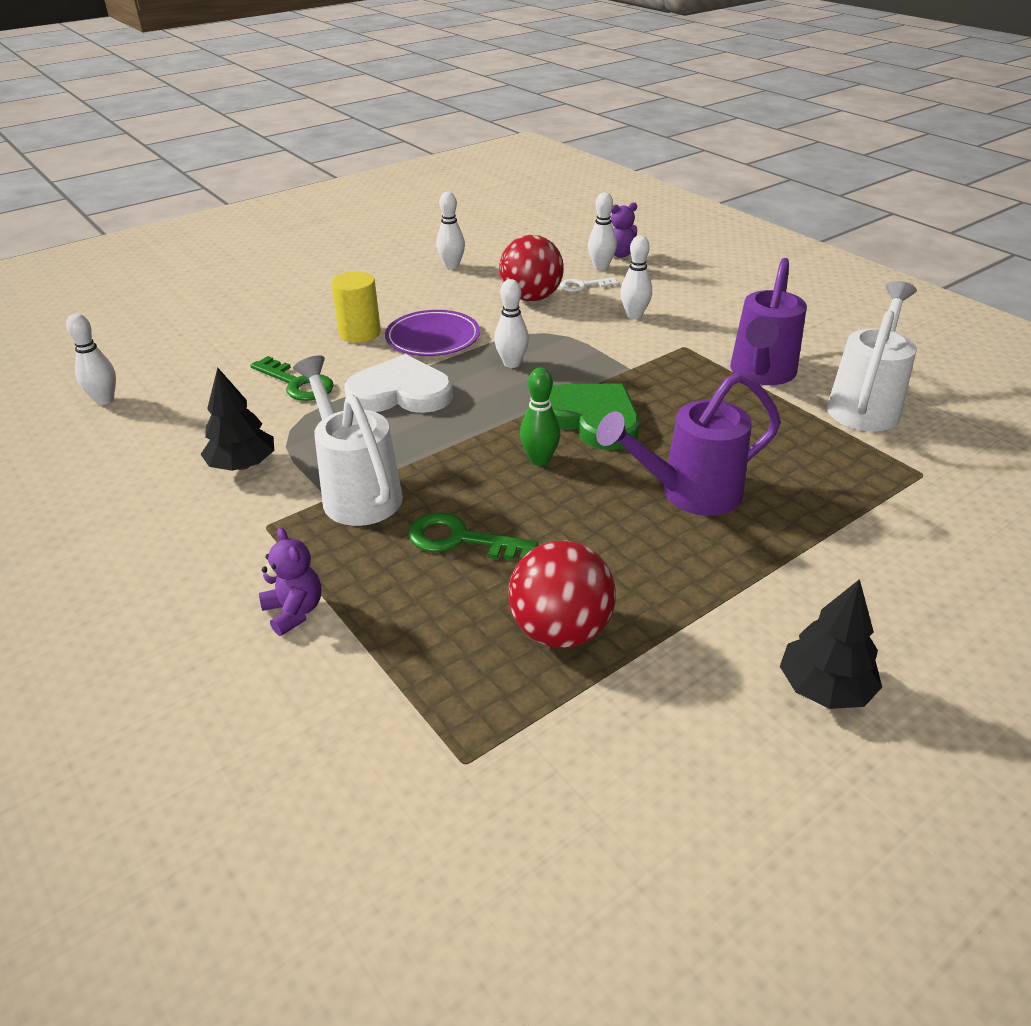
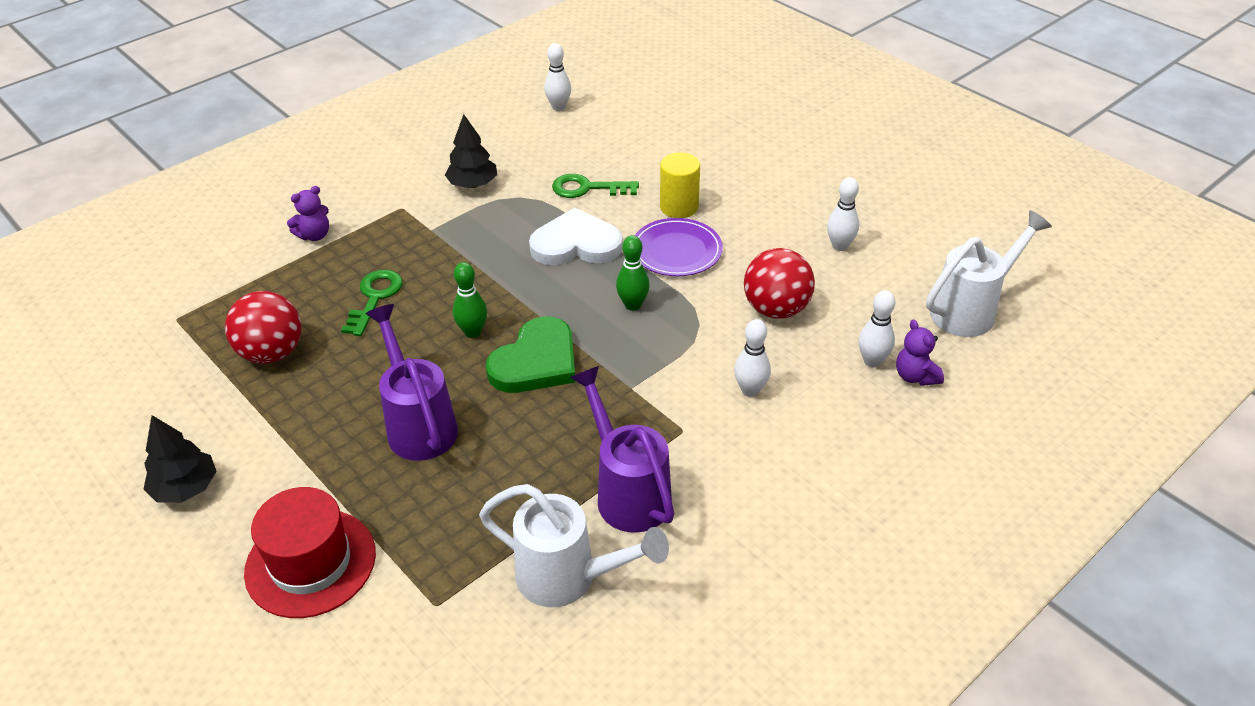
camera: 85 degrees right, 5 degrees up
green key [250,356,334,401] -> green key turned 60 degrees clockwise [552,174,639,198]
white watering can [293,355,403,526] -> white watering can moved to [926,210,1052,337]
white heart [344,354,453,413] -> white heart turned 90 degrees counterclockwise [529,208,623,265]
white bowling pin [494,279,529,368] -> green bowling pin [616,235,650,311]
white key [560,277,618,292] -> none
purple watering can [730,258,807,385] -> purple watering can turned 45 degrees clockwise [570,366,674,533]
none -> red hat [244,487,376,618]

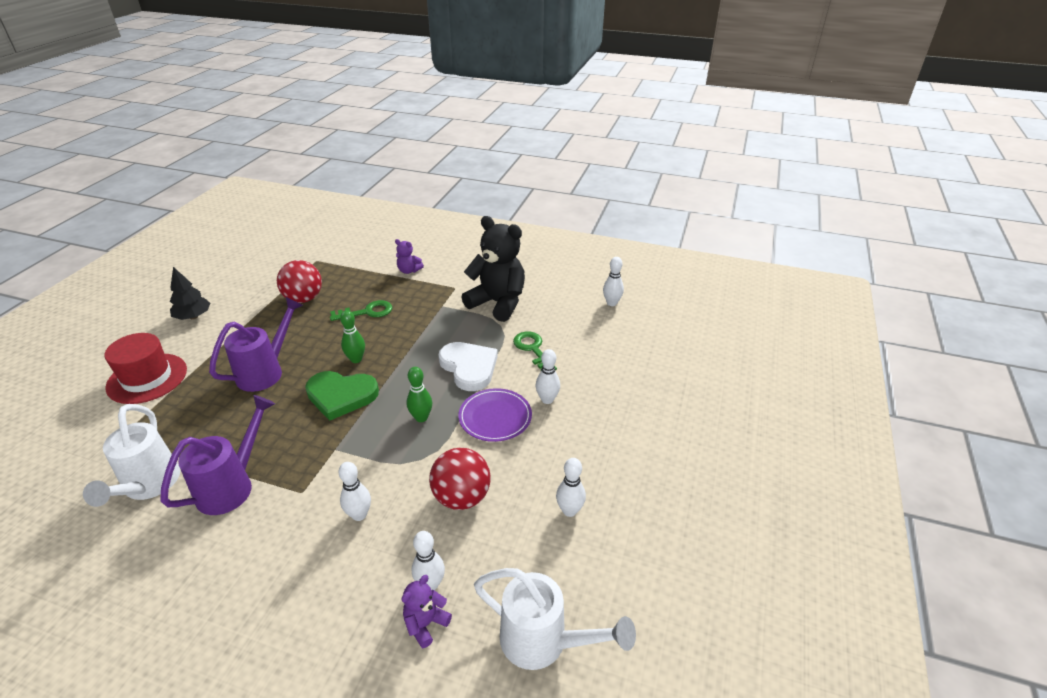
camera: 60 degrees right, 5 degrees down
black tree [445,114,497,188] -> black teddy bear [461,216,525,322]
yellow cylinder [660,153,700,218] -> white bowling pin [536,349,560,404]

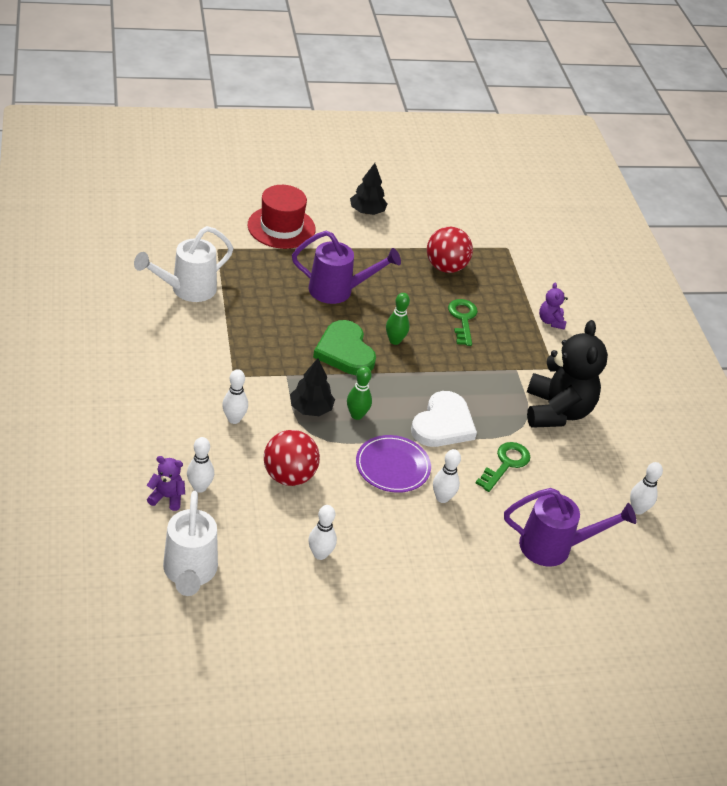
camera: 55 degrees right, 5 degrees up
purple watering can [160,395,275,515] -> purple watering can moved to [504,488,637,567]
green key [330,300,392,321] -> green key turned 135 degrees counterclockwise [448,299,478,346]
none -> black tree [290,358,335,416]

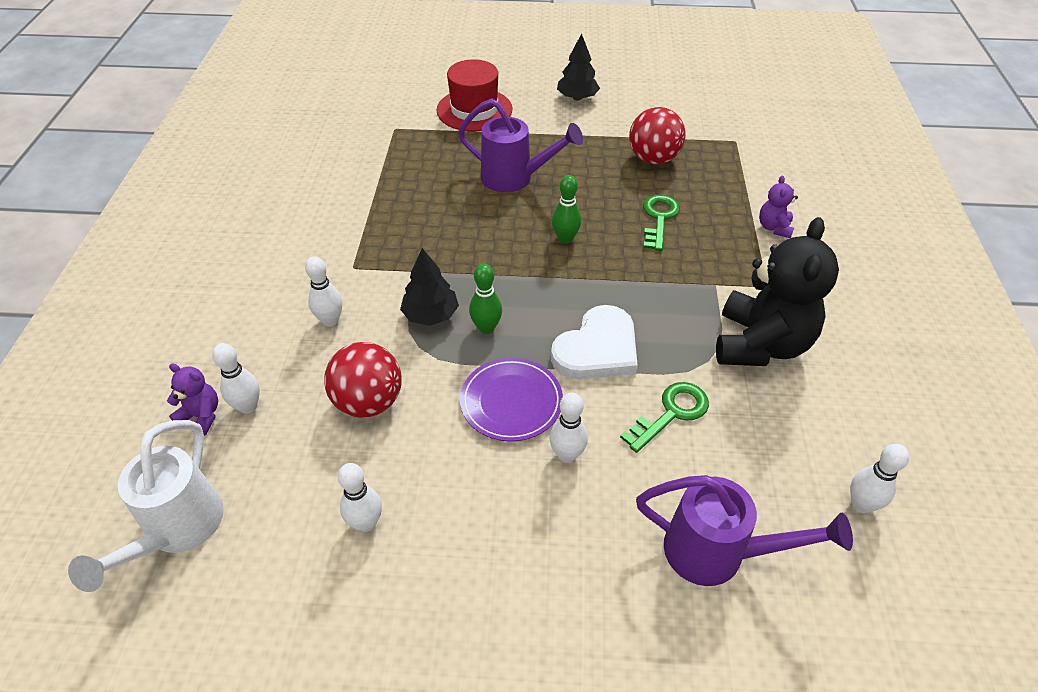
camera: 20 degrees right, 5 degrees up
white watering can [134,226,233,302] -> none
green heart [313,320,376,375] -> none

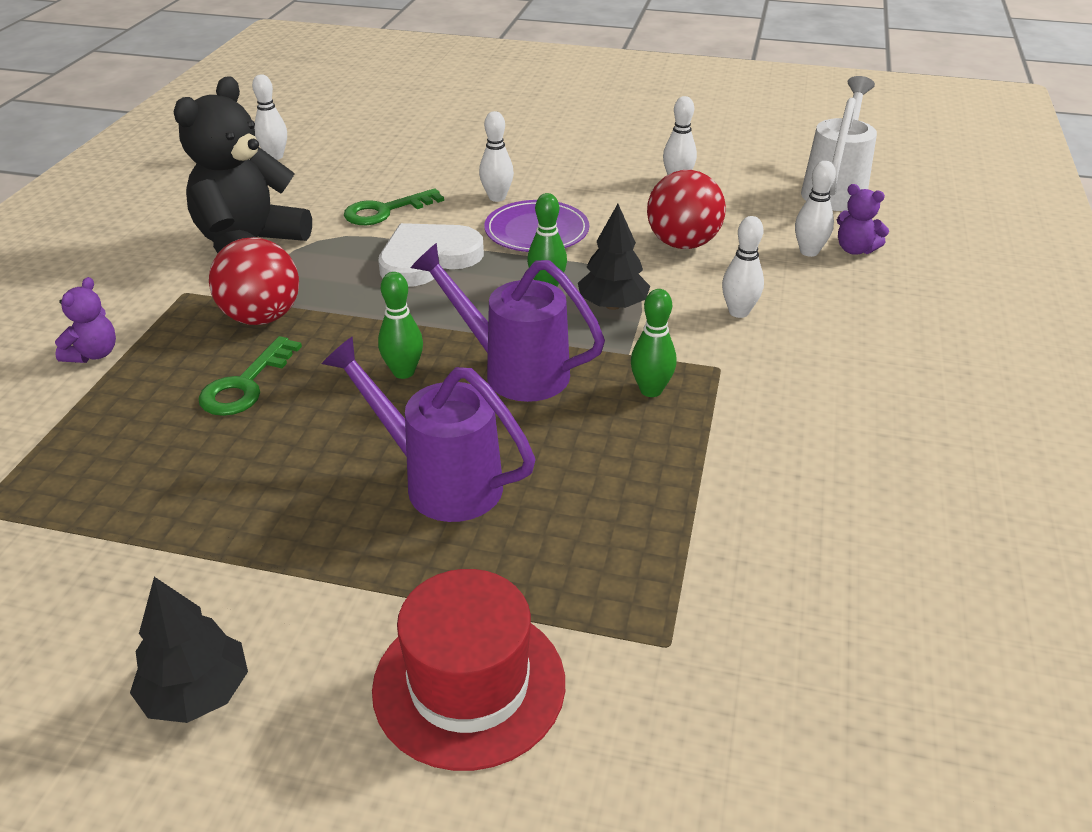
camera: 170 degrees left, 10 degrees down
red ball [629,107,686,165] -> red ball moved to [209,237,299,325]
purple watering can [636,475,853,586] -> purple watering can moved to [411,243,605,402]
none -> green bowling pin [631,289,677,397]

